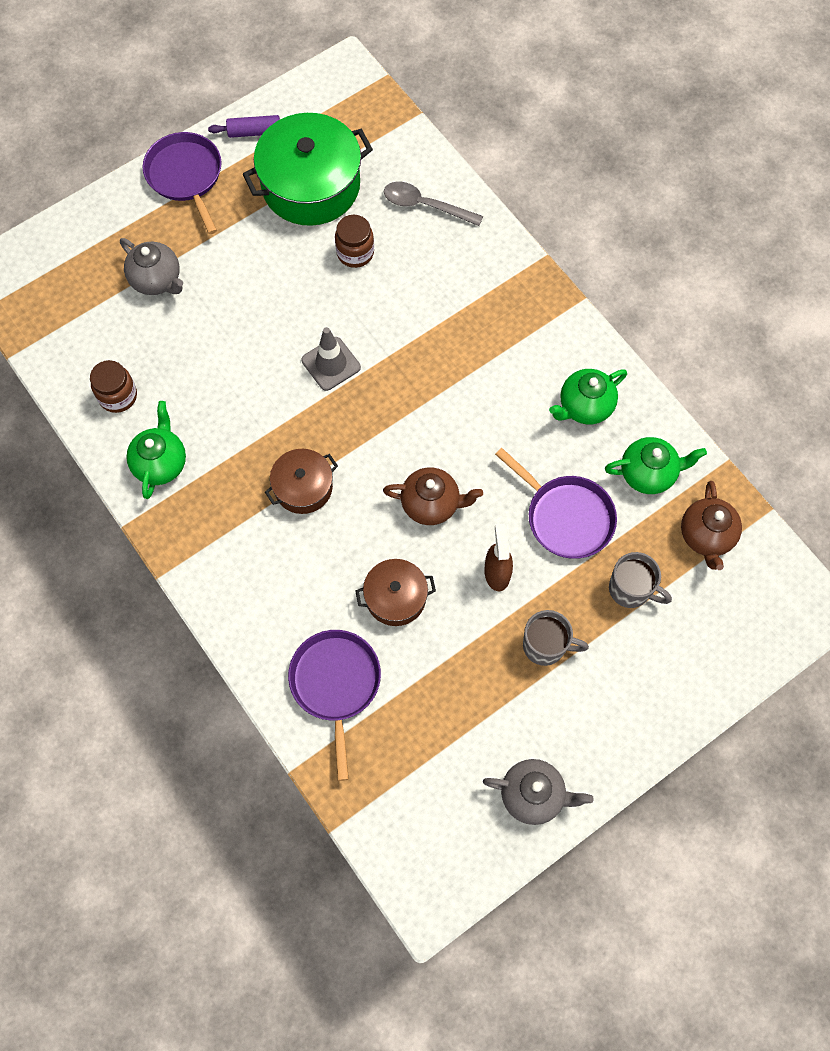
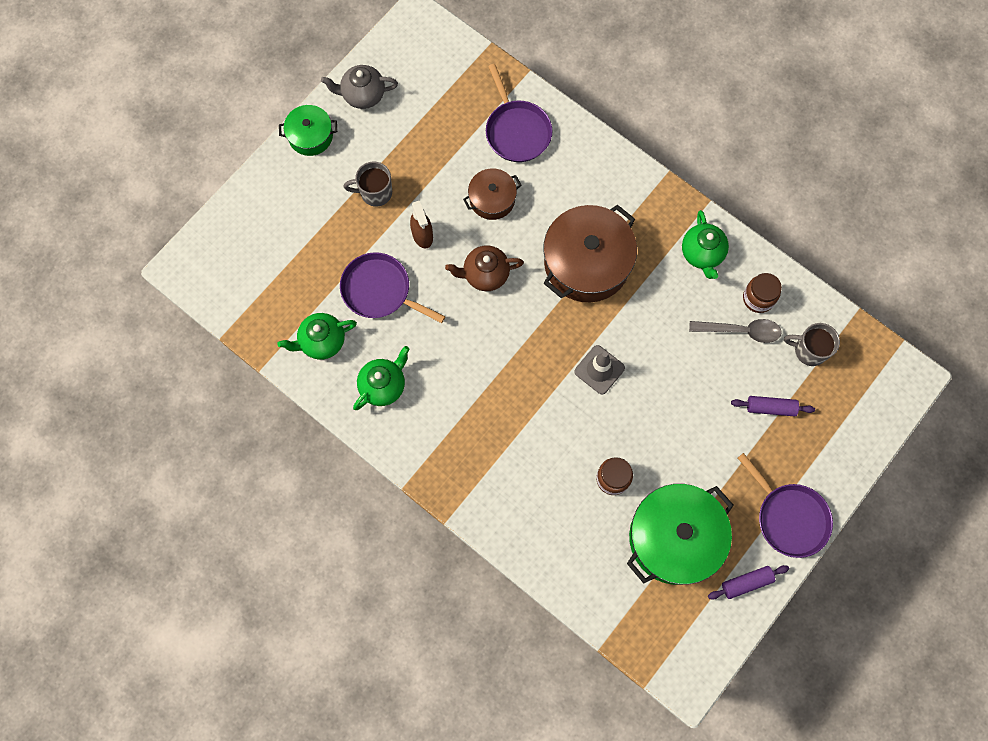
camera: 165 degrees right, 5 degrees up
grey teapot [120,238,183,295] -> purple rolling pin [731,396,815,416]
brown pot [265,449,338,514] -> brown pot [543,204,637,302], size x1.86
grey spoon [384,182,483,226] -> grey spoon moved to [689,319,782,343]
grey mug [609,552,672,608] -> grey mug moved to [784,323,840,366]
brown teapot [681,481,742,570] -> none
none -> green pot [279,105,337,156]

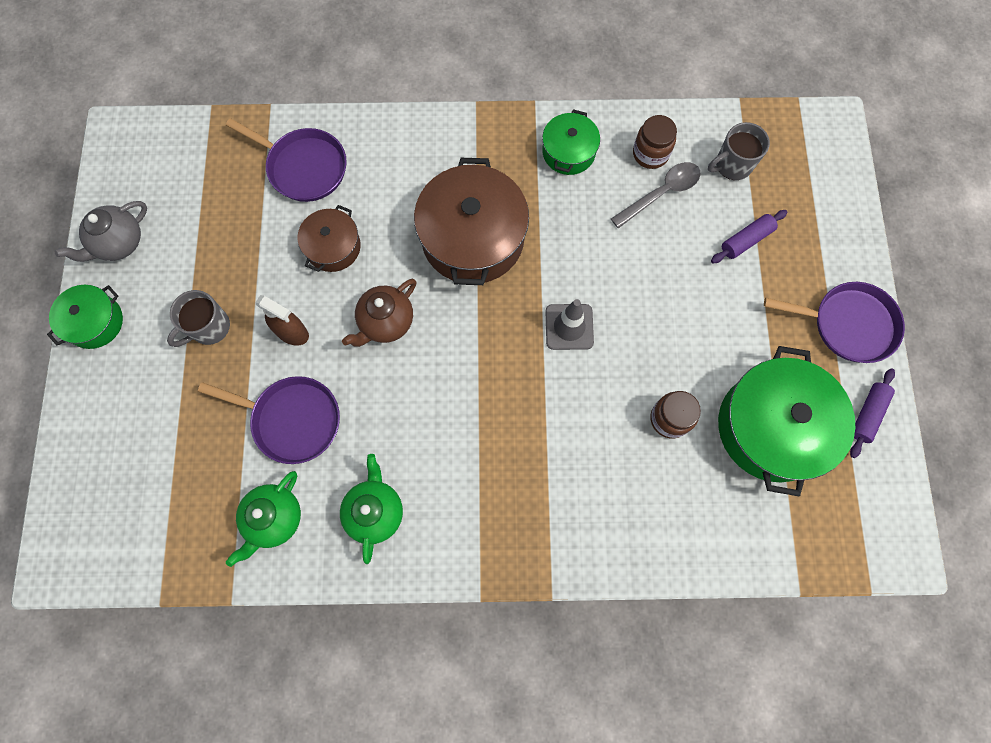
camera: 40 degrees left, 0 degrees up
purple pan [340,252,445,323] -> purple pan turned 150 degrees counterclockwise [198,376,340,464]
green teapot [682,210,729,279] -> green pot [542,109,600,175]

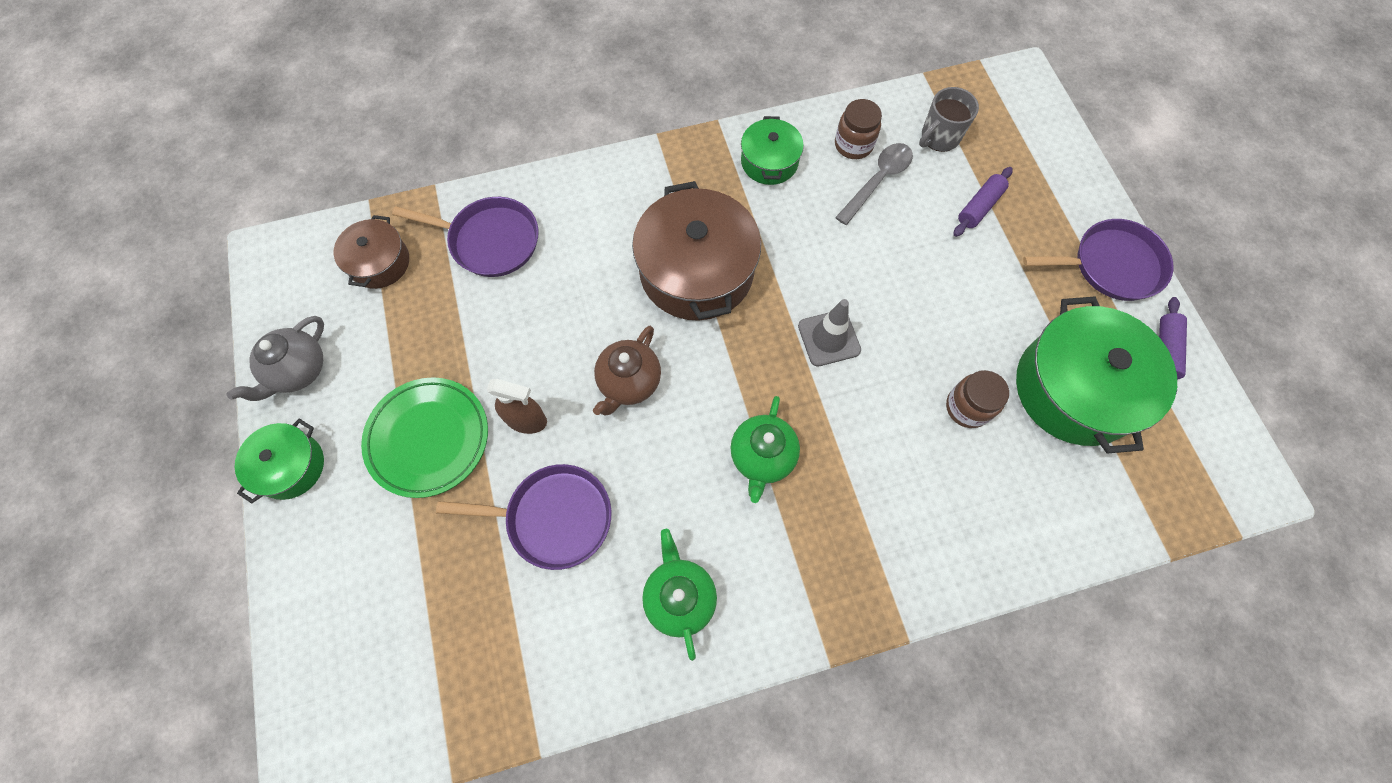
camera: 15 degrees left, 5 degrees down
grey mug [167,290,230,347] -> green plate [361,377,488,498]
green teapot [226,471,301,567] -> green teapot moved to [730,396,800,503]
brown pot [298,205,361,272] -> brown pot moved to [334,215,409,289]

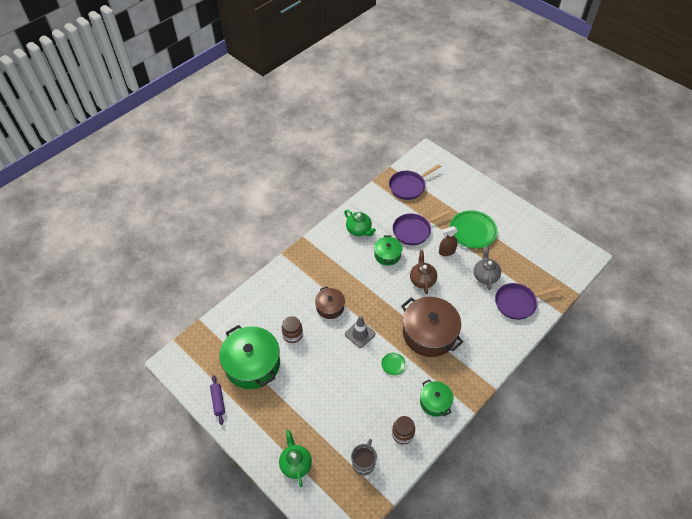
camera: 150 degrees right, 15 degrees down
grey teapot [226,316,324,401] -> grey teapot moved to [474,246,501,290]
green pot [235,419,324,504] -> green pot moved to [374,235,402,266]
brown pot [334,215,409,289] -> brown pot moved to [315,287,345,319]
green teapot [730,396,800,503] -> green teapot moved to [279,430,312,487]
grey spoon [835,143,913,225] -> none
purple rolling pin [953,167,1013,237] -> none
purple pan [1023,219,1174,301] -> purple pan moved to [389,164,441,200]
none -> green plate [381,353,406,375]

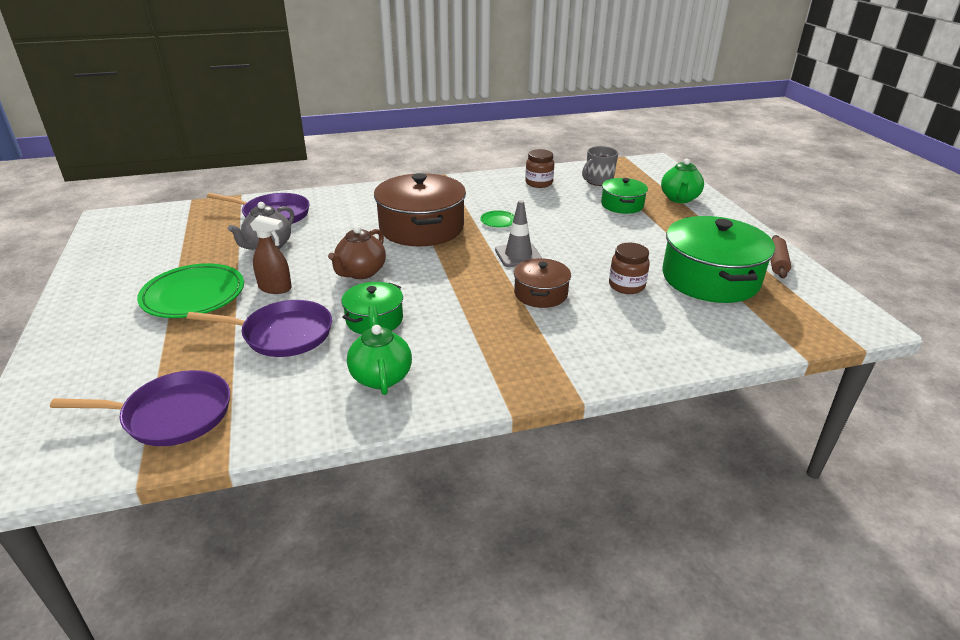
camera: 150 degrees left, 20 degrees down
purple rolling pin [210,375,225,425] -> brown rolling pin [770,235,791,279]
green pot [420,380,453,417] -> green pot moved to [601,178,648,214]

